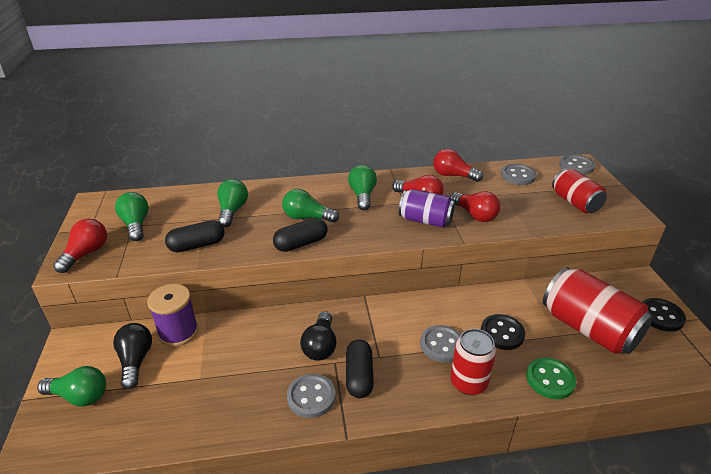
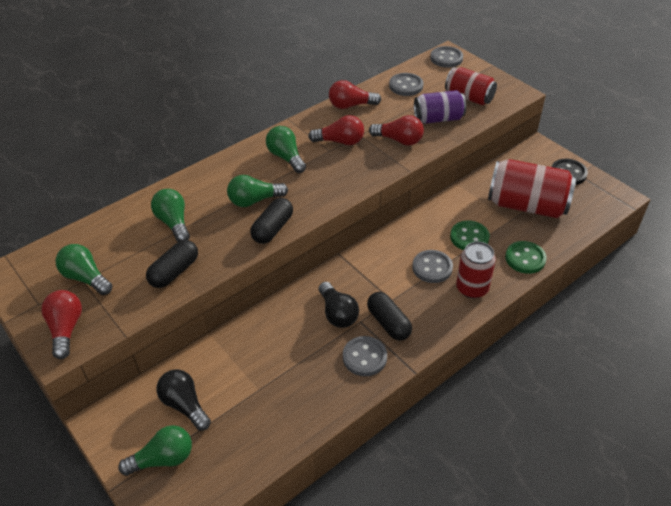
camera: 30 degrees left, 10 degrees up
purple spool [147,284,198,347] -> none
purple can [399,189,455,228] -> purple can moved to [414,90,466,124]
black button [481,314,525,350] -> green button [450,220,490,250]

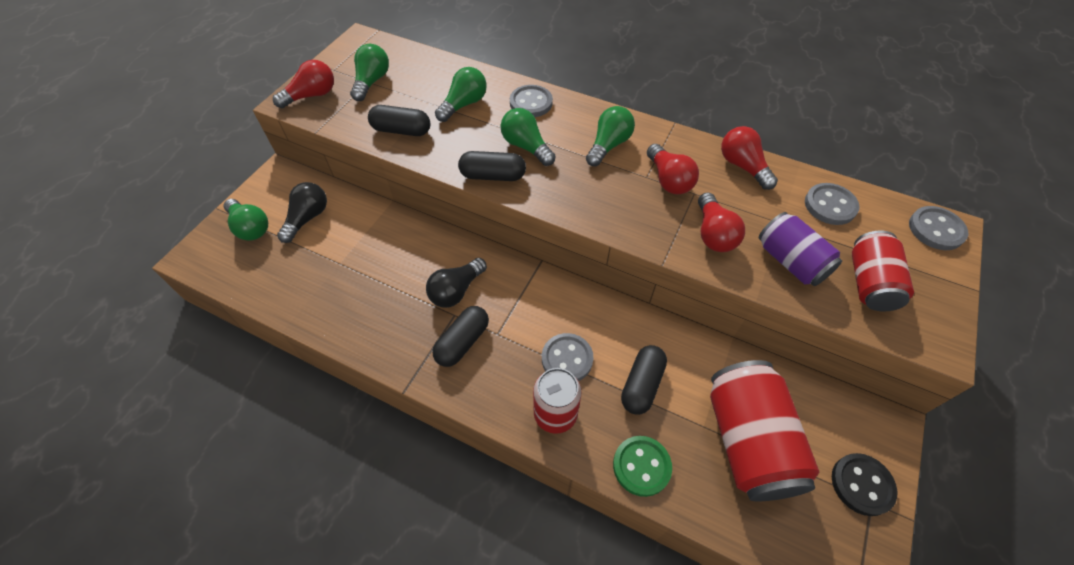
camera: 65 degrees right, 10 degrees up
grey button [343,336,387,376] -> grey button moved to [510,85,553,117]
green button [450,220,490,250] -> black capsule [621,345,667,415]

